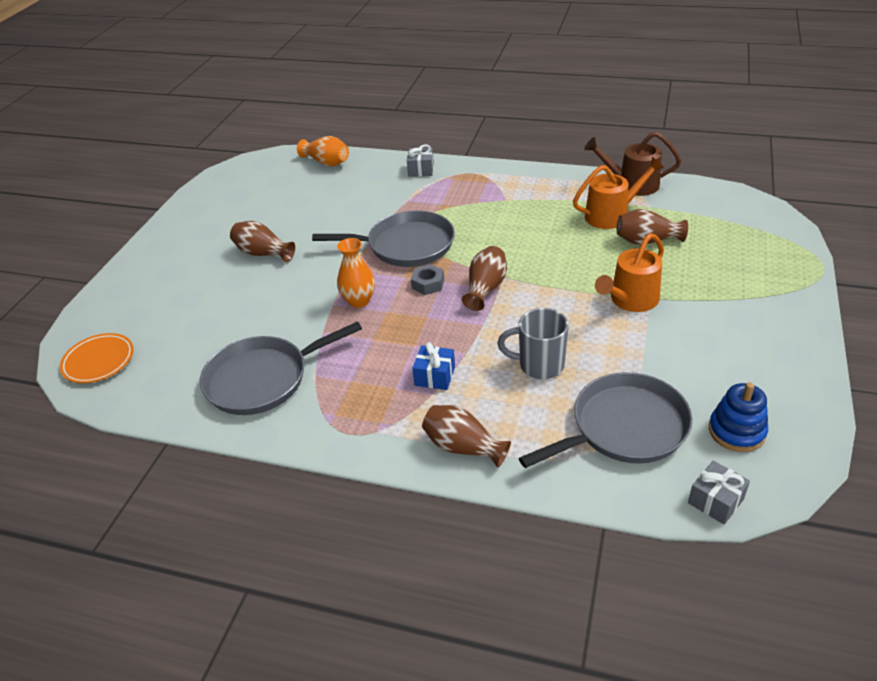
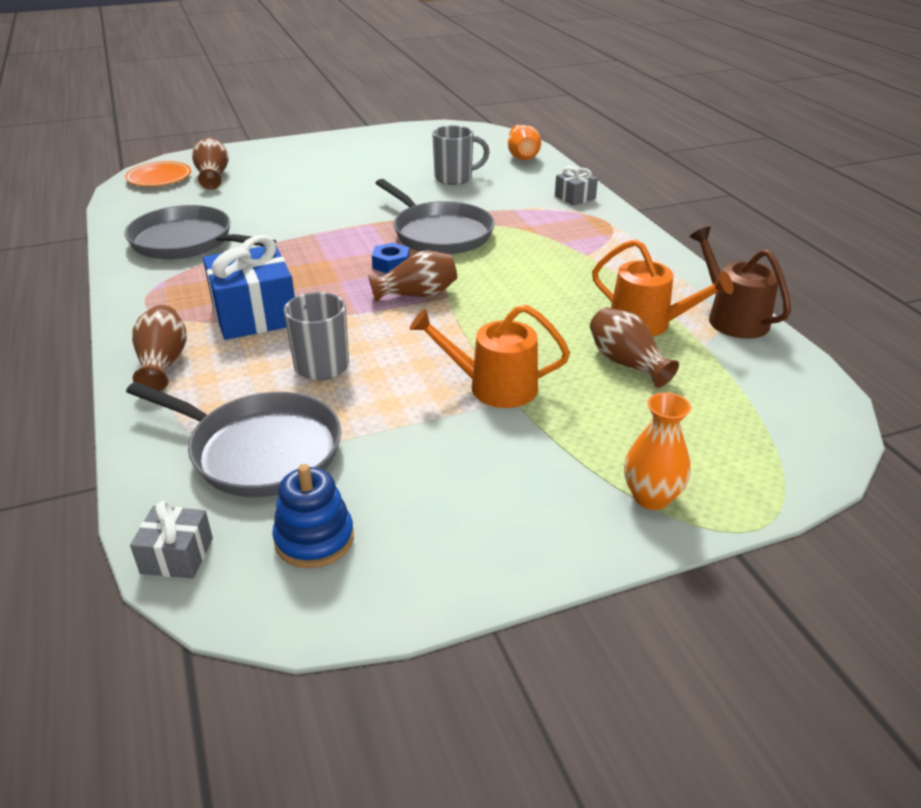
camera: 50 degrees right, 5 degrees down
brown vase [230,221,295,262] -> brown vase moved to [192,138,229,190]
orange vase [337,238,375,308] -> orange vase moved to [624,392,691,510]
grey nut [411,264,444,295] -> blue nut [372,242,410,273]
blue gift [412,342,455,390] -> blue gift [203,235,295,340], size x1.94
none -> grey mug [432,125,490,185]

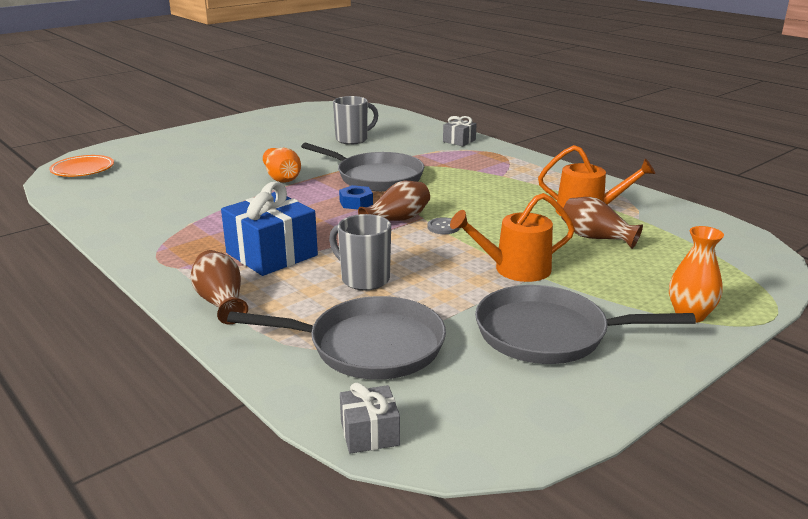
camera: 20 degrees left, 10 degrees down
grey pan [124,205,276,259] -> grey pan moved to [475,285,696,364]
brown vase [192,138,229,190] -> none
blue stacking toy [272,464,354,568] -> none
orange vase [508,125,541,160] -> orange vase moved to [263,148,301,183]
brown watering can [689,226,791,339] -> none
none -> grey button [427,217,460,234]

